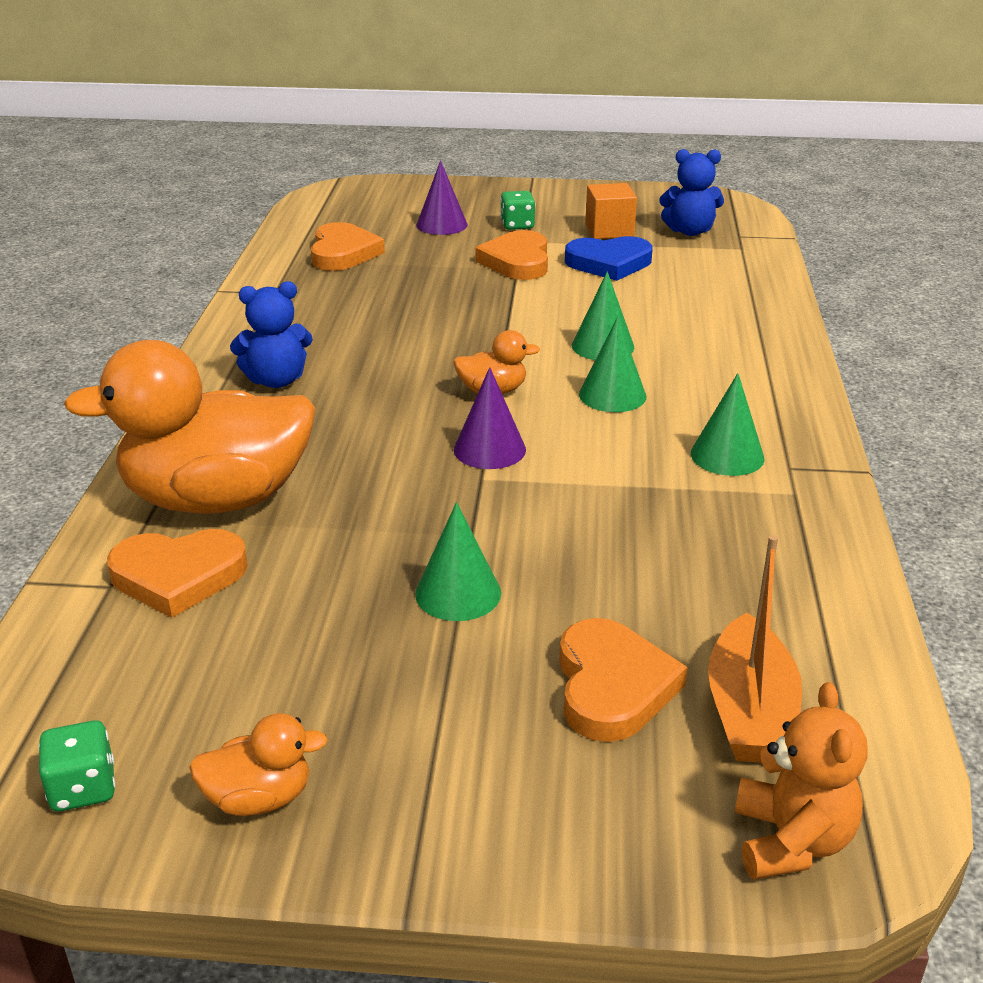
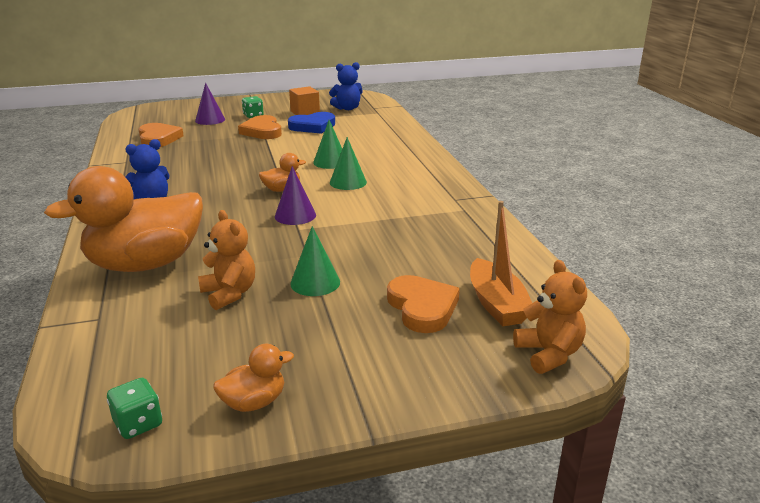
camera: 20 degrees left, 5 degrees down
orange heart [107,529,248,618] -> none
green cone [691,373,764,476] -> none
none -> orange teddy bear [198,210,255,310]

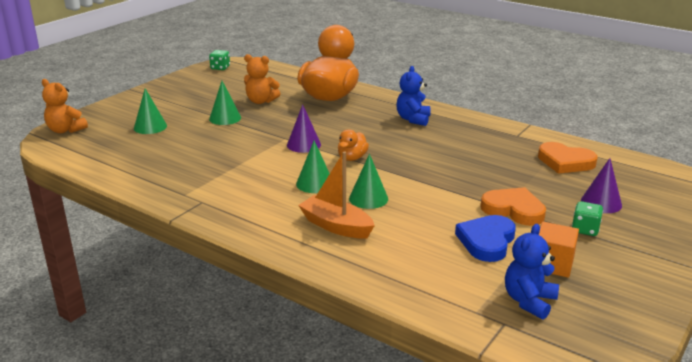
camera: 140 degrees right, 0 degrees up
orange duck [213,344,294,412] -> none
orange heart [387,275,460,333] -> green cone [134,88,167,134]
orange boat [470,201,532,326] -> orange boat moved to [298,152,375,238]

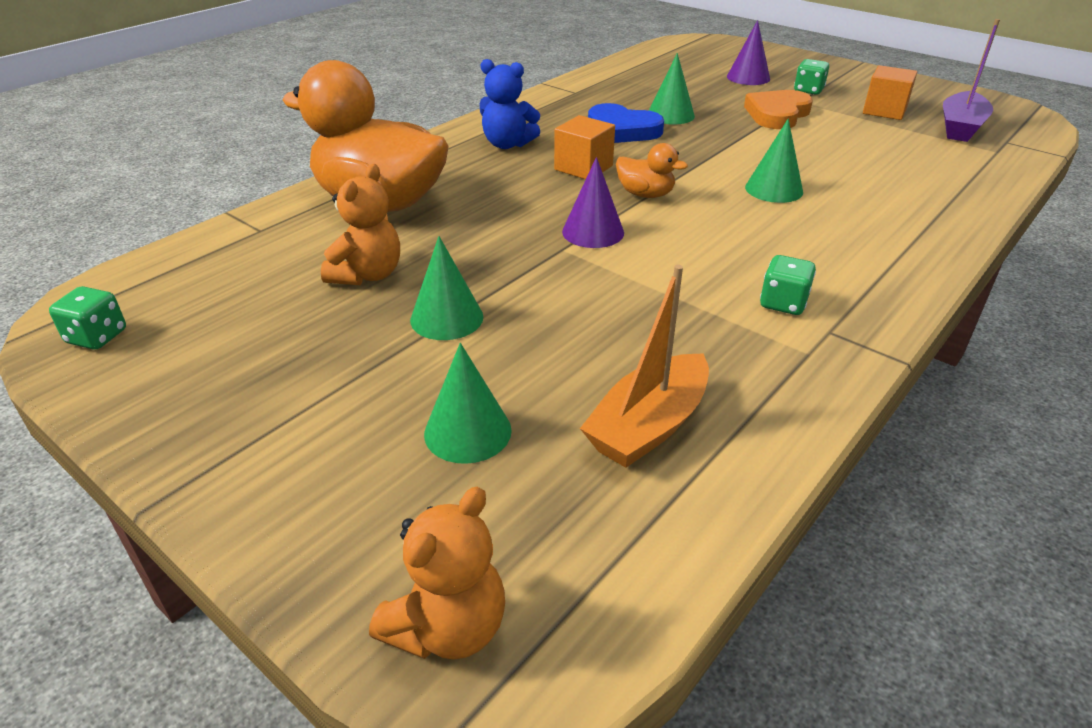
camera: 85 degrees left, 10 degrees up
green cone [296,141,330,193] -> green cone moved to [649,53,695,125]
orange boat [298,152,375,238] -> orange boat moved to [580,265,709,468]
blue heart [455,215,516,262] -> blue heart moved to [588,103,664,143]
blue teddy bear [505,224,559,320] -> purple boat [943,19,1000,142]
orange heart [538,142,598,174] -> none
none -> orange cube [554,115,615,179]
none -> green dice [760,255,816,315]

